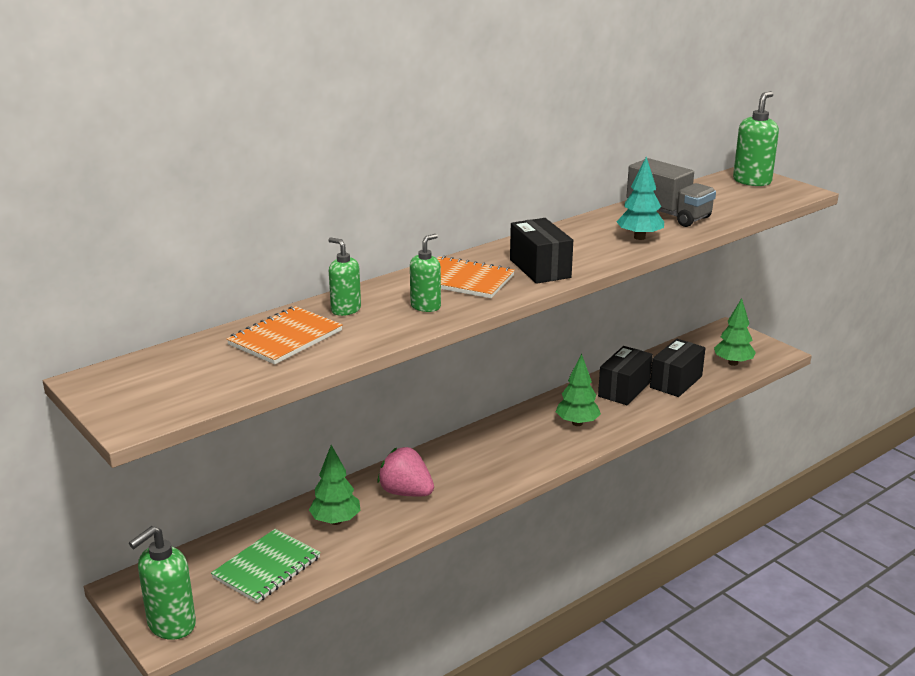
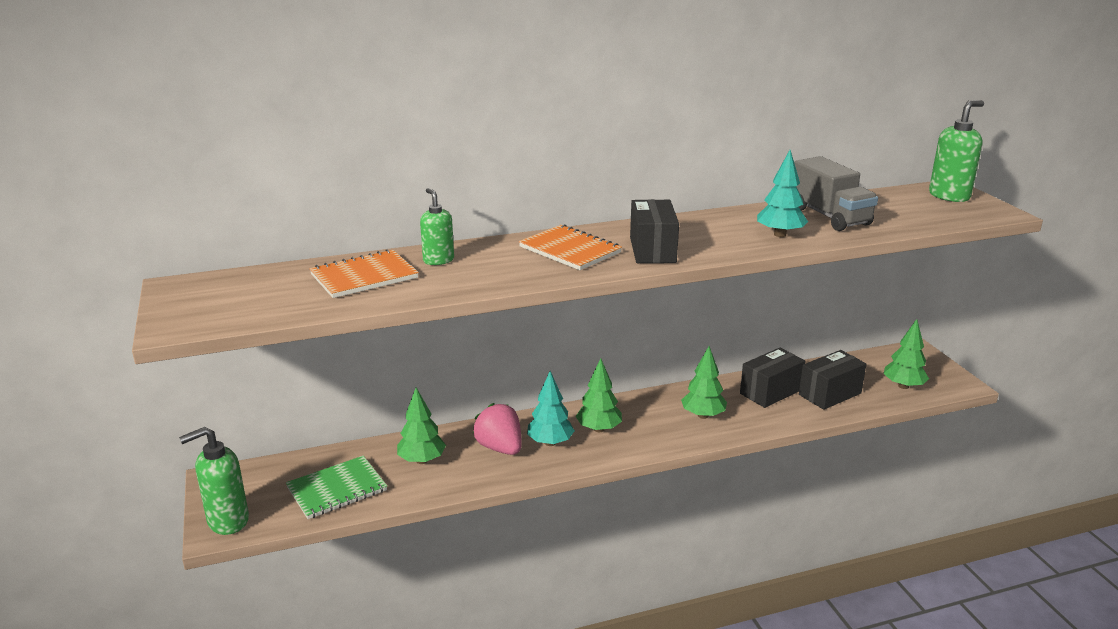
camera: 20 degrees right, 0 degrees up
green soap dispenser [410,234,441,312] -> none
none -> turquoise tree [527,371,575,446]
none -> green tree [576,358,622,432]

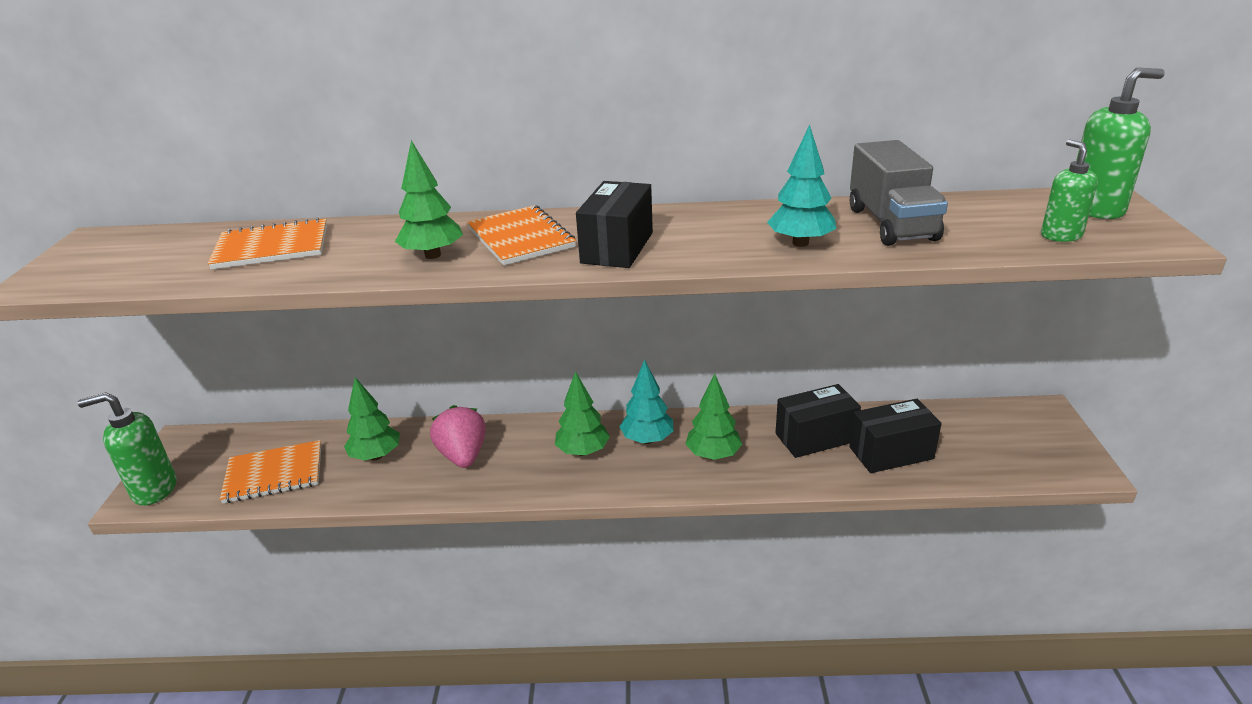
camera: 20 degrees right, 5 degrees up
green notebook [286,456,387,519] -> orange notebook [220,440,321,503]
green soap dispenser [420,188,454,265] -> green soap dispenser moved to [1041,139,1098,242]
turquoise tree [527,371,575,446] -> turquoise tree moved to [619,359,674,444]
green tree [883,319,929,389] -> green tree moved to [395,140,463,259]

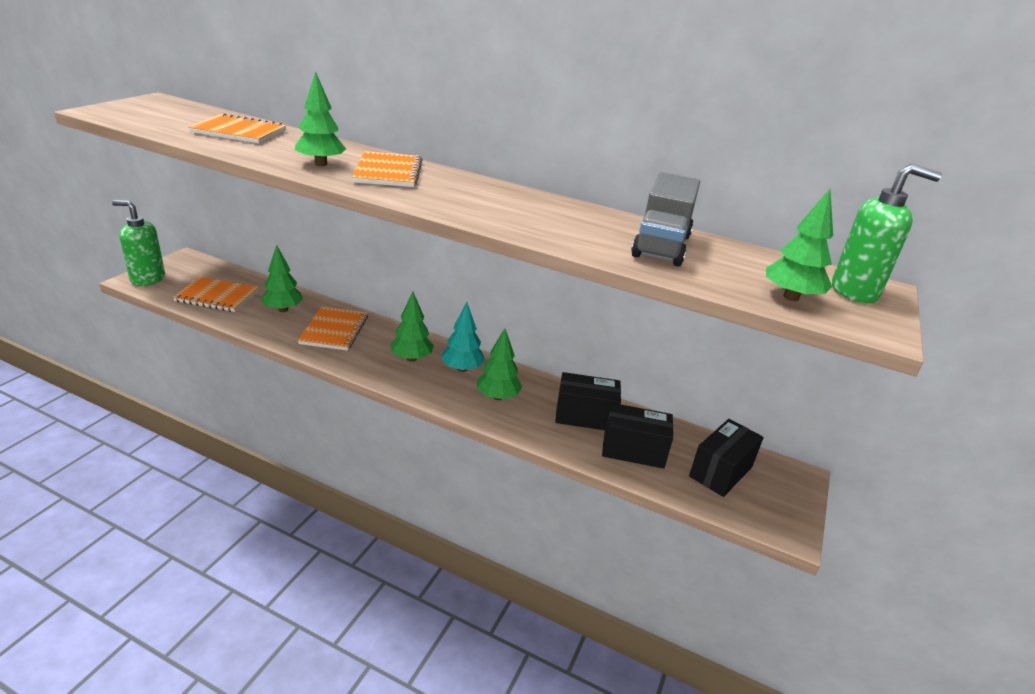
camera: 20 degrees right, 0 degrees up
pink strawberry [430,405,486,468] -> orange notebook [298,307,368,351]
black box [576,181,653,268] -> black box moved to [689,419,764,497]
turquoise tree [767,125,836,247] -> none
green soap dispenser [1041,139,1098,242] -> green tree [766,189,833,301]

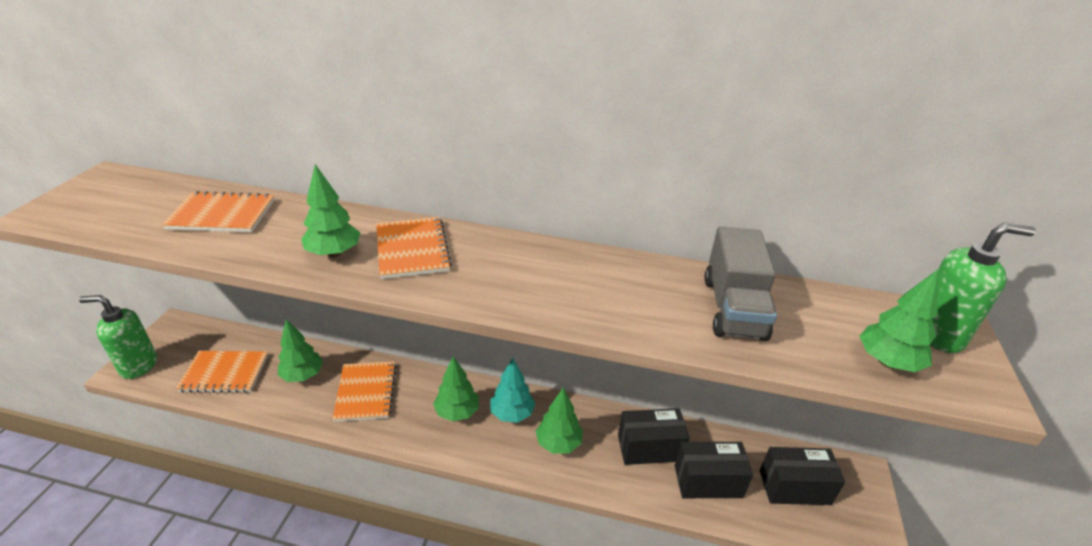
camera: 10 degrees left, 5 degrees up
black box [689,419,764,497] -> black box turned 60 degrees clockwise [760,447,845,505]

